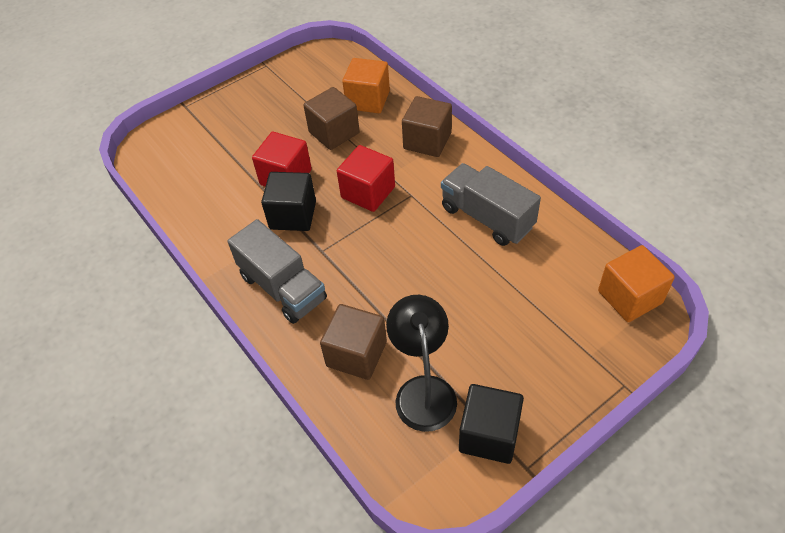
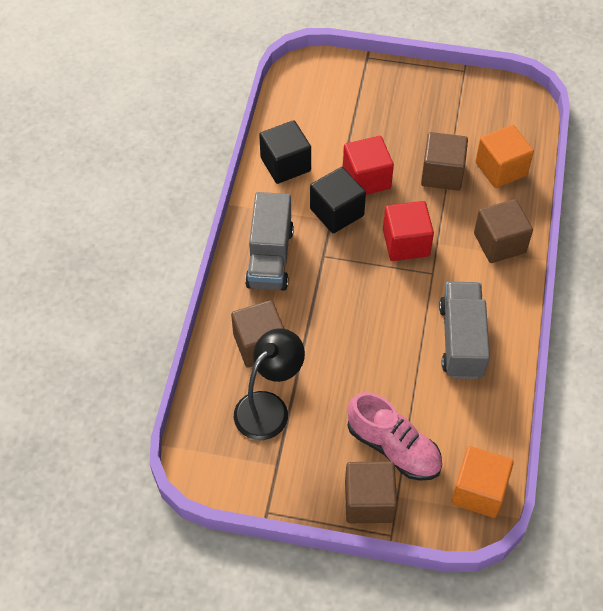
camera: 45 degrees right, 5 degrees up
black cube [459,384,524,464] -> black cube moved to [259,120,311,184]
none -> brown cube [345,461,397,523]
none -> pink shoe [348,392,442,481]

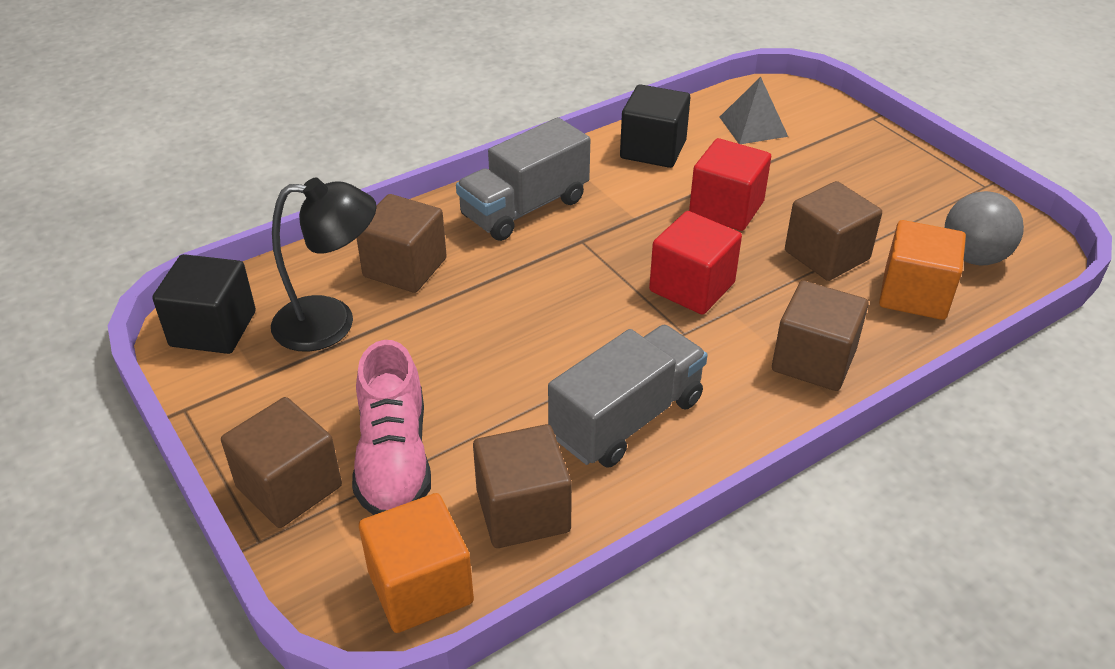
camera: 45 degrees right, 15 degrees down
black cube [310,167,366,233] -> black cube moved to [152,254,256,354]
none -> brown cube [473,424,572,548]
none -> grey pyramid [720,77,788,144]
none -> grey ball [945,191,1024,265]

